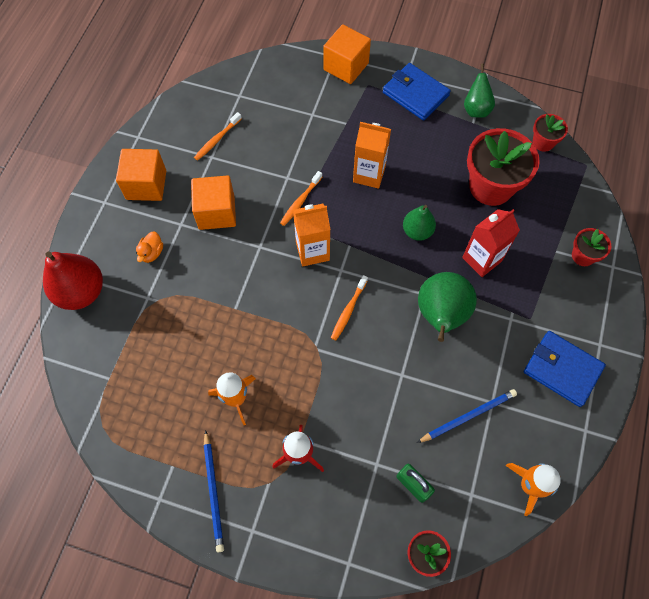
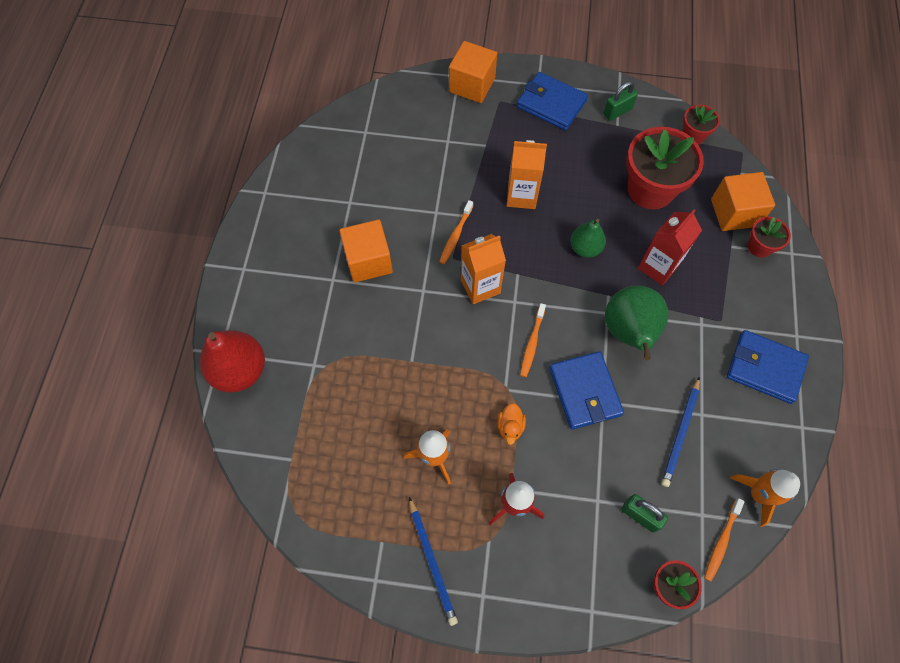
camera: 10 degrees left, 0 degrees up
orange cube [116,149,166,201] -> orange cube moved to [711,172,775,231]
orange duck [136,231,163,263] -> orange duck moved to [497,403,526,445]
orange toothbrush [194,112,242,160] -> orange toothbrush moved to [704,498,745,582]
blue pencil [417,389,517,443] -> blue pencil turned 150 degrees clockwise [661,377,700,487]
green pear [464,64,495,118] -> green padlock [603,81,638,121]
none -> blue wallet [549,351,624,429]

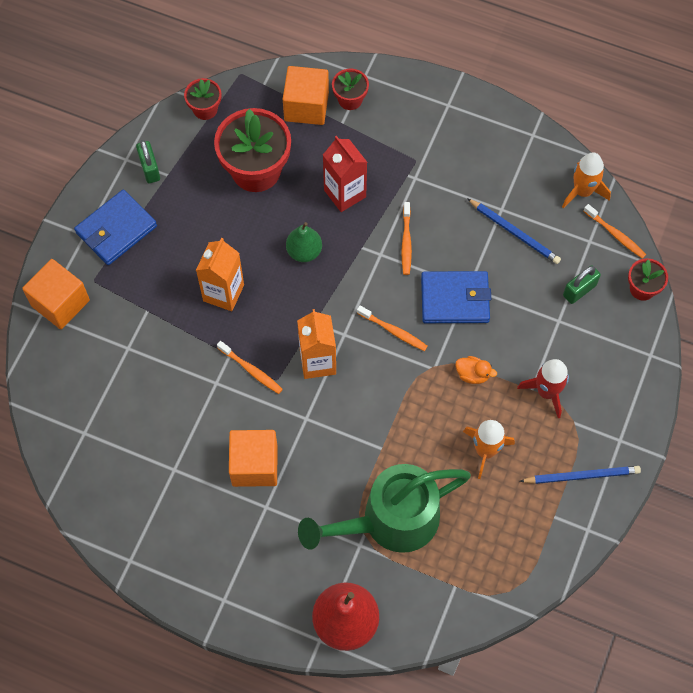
camera: 75 degrees left, 0 degrees up
green pear [605,285,669,360] -> orange toothbrush [401,202,412,275]
blue wallet [727,330,809,404] -> none
none -> green watering can [298,464,471,553]

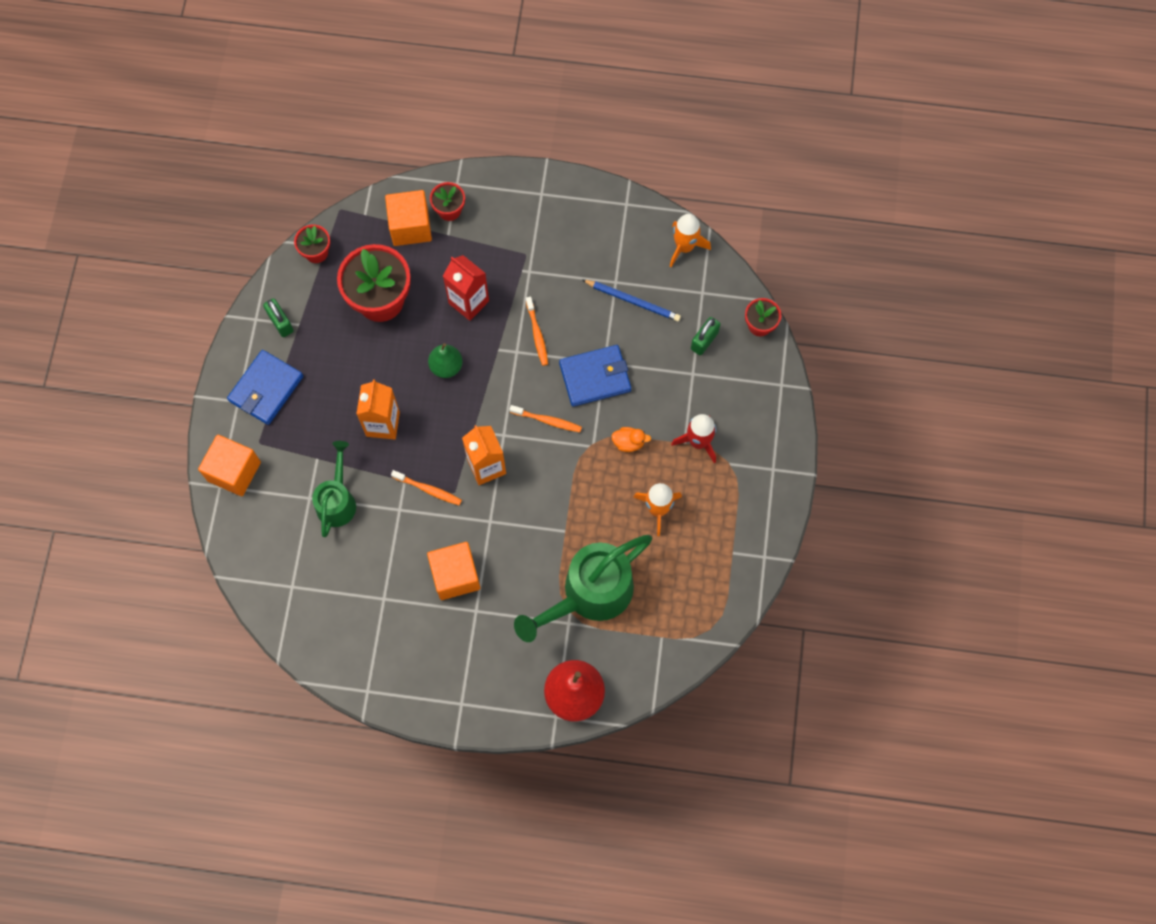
camera: 15 degrees left, 5 degrees up
blue pencil [519,466,641,484] -> none
orange toothbrush [584,204,646,259] -> none
none -> green watering can [312,441,356,537]

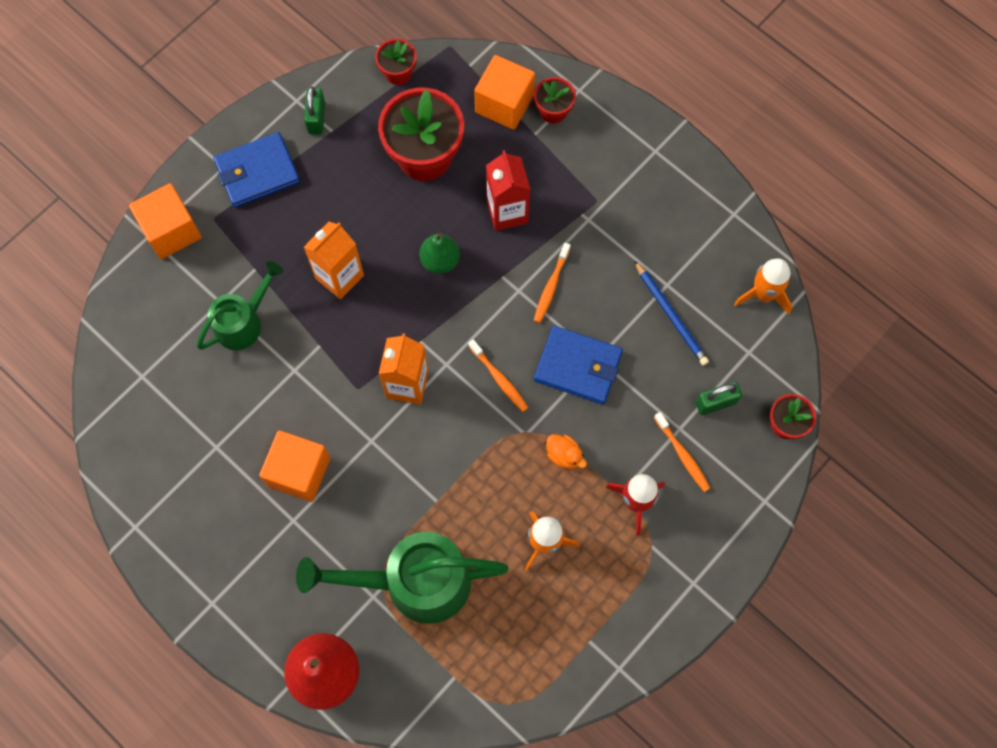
camera: 35 degrees right, 0 degrees up
orange toothbrush [391,470,462,505] -> orange toothbrush moved to [654,412,710,492]

